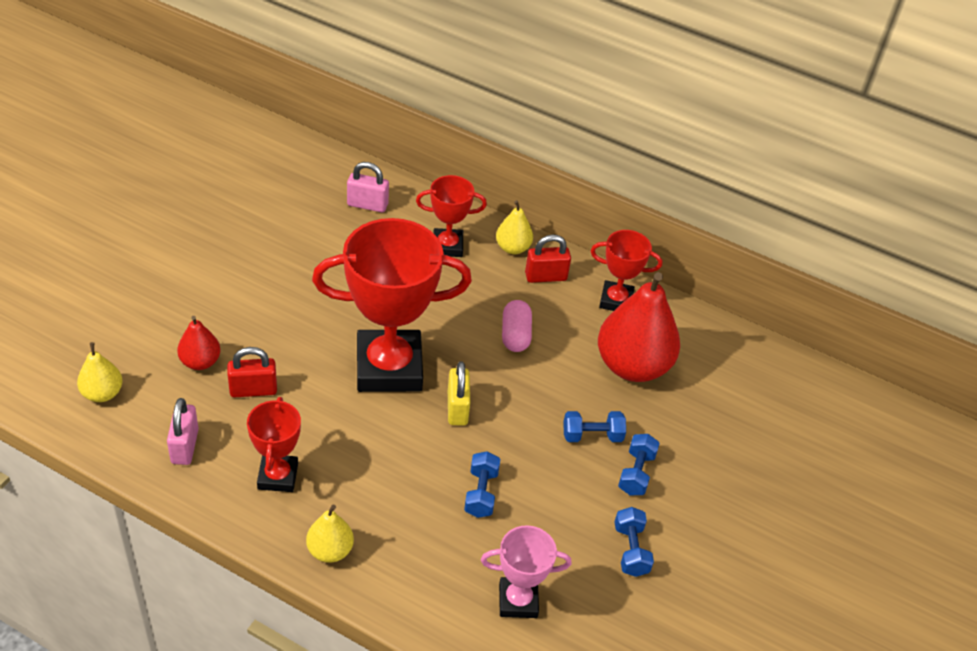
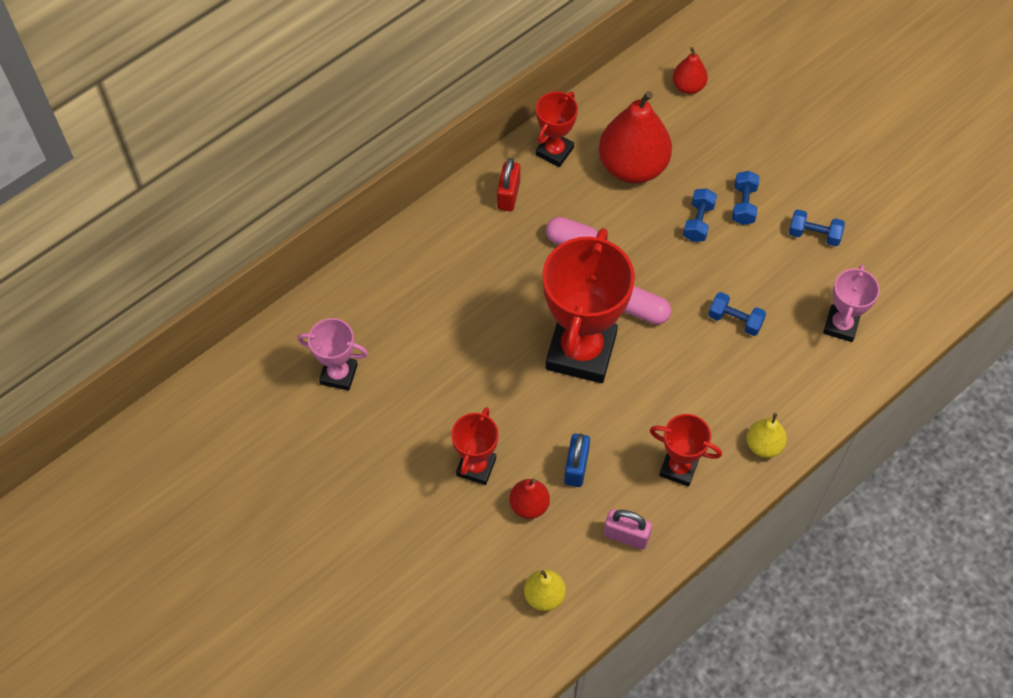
camera: 65 degrees left, 15 degrees up
red padlock [227,347,277,398] -> blue padlock [564,433,590,487]
pink padlock [347,162,389,213] -> none
red trophy [416,175,487,257] -> red trophy moved to [451,407,498,485]
yellow padlock [448,361,470,426] -> pink capsule [624,286,671,325]
yellow pear [496,200,533,254] -> none
blue dumbbell [618,434,660,495] -> blue dumbbell turned 60 degrees clockwise [732,171,760,225]
none -> pink trophy [297,318,368,391]
none -> red pear [673,47,708,94]

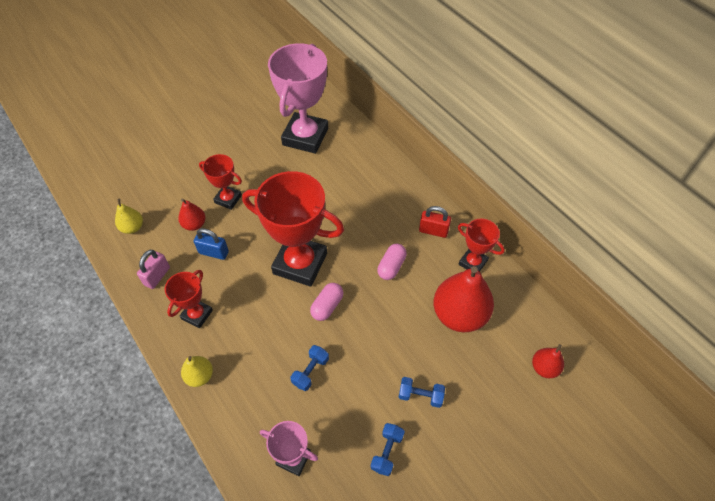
camera: 95 degrees right, 5 degrees down
pink trophy [297,318,368,391] -> pink trophy [268,43,328,154], size x1.95
blue dumbbell [683,188,717,242] -> none

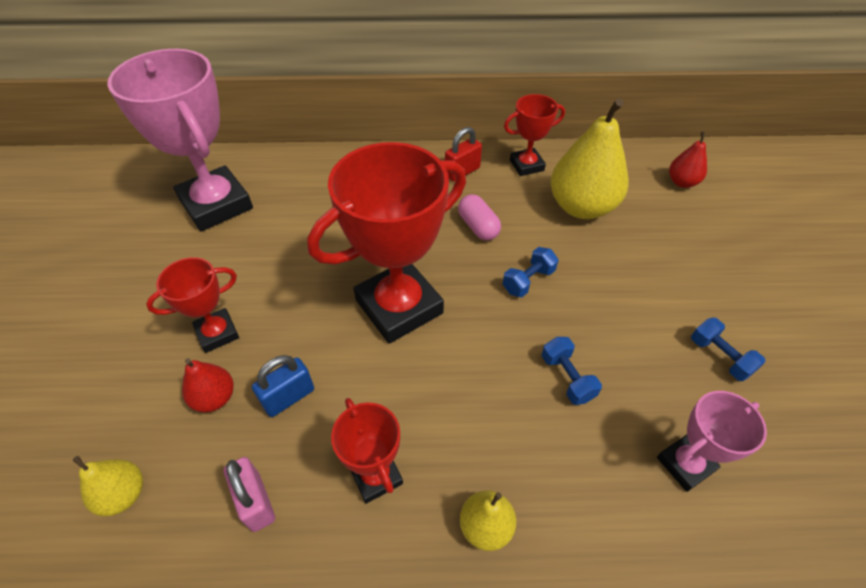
camera: 55 degrees left, 5 degrees down
pink capsule [310,283,343,321] -> none
blue dumbbell [399,377,445,408] -> blue dumbbell moved to [503,247,558,297]
red pear [433,266,494,332] -> yellow pear [551,99,629,219]

